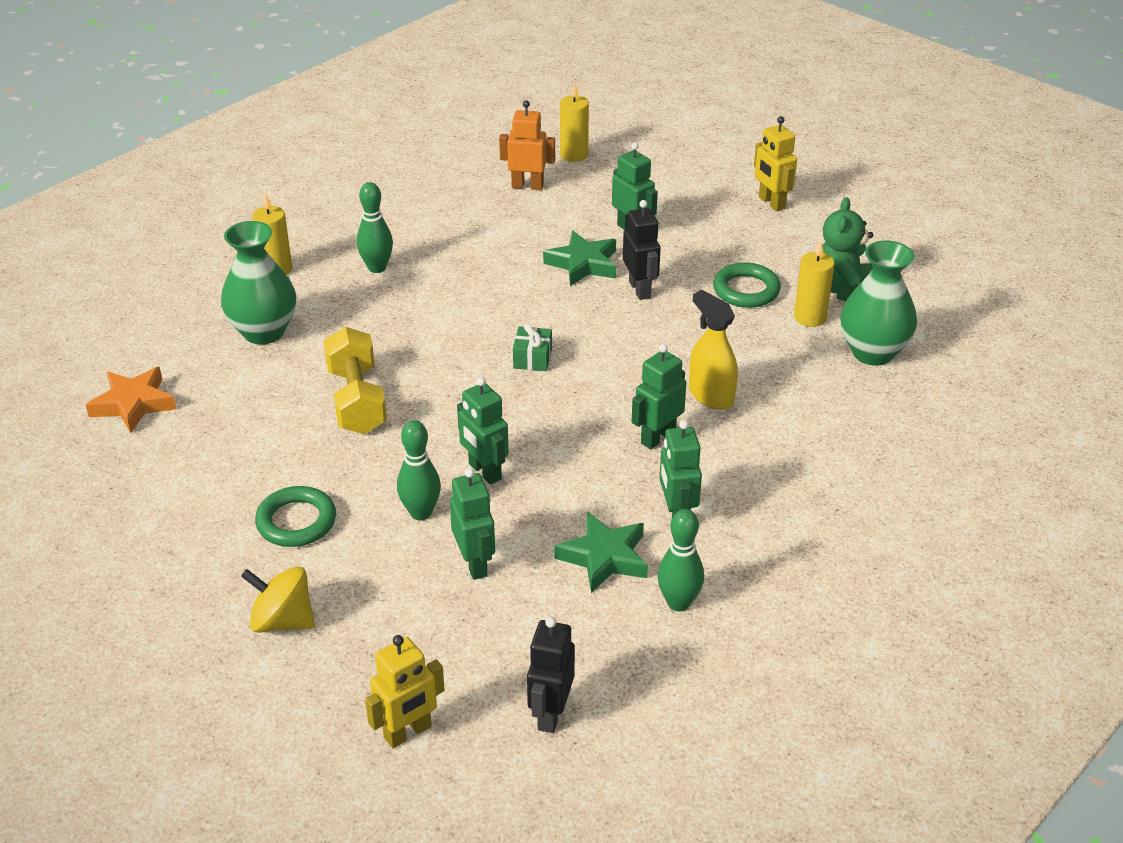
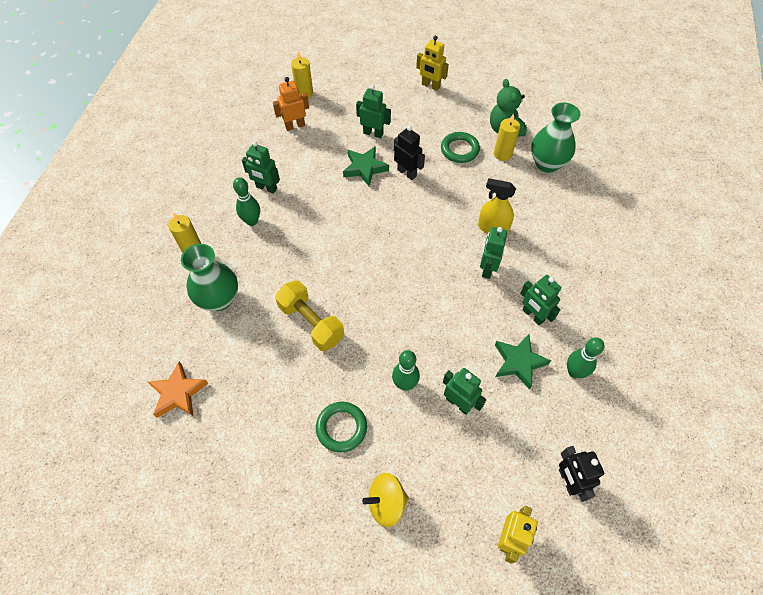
camera: 30 degrees left, 20 degrees up
green robot [457,377,509,485] -> green robot moved to [242,141,280,194]
green gift [513,323,552,371] -> none

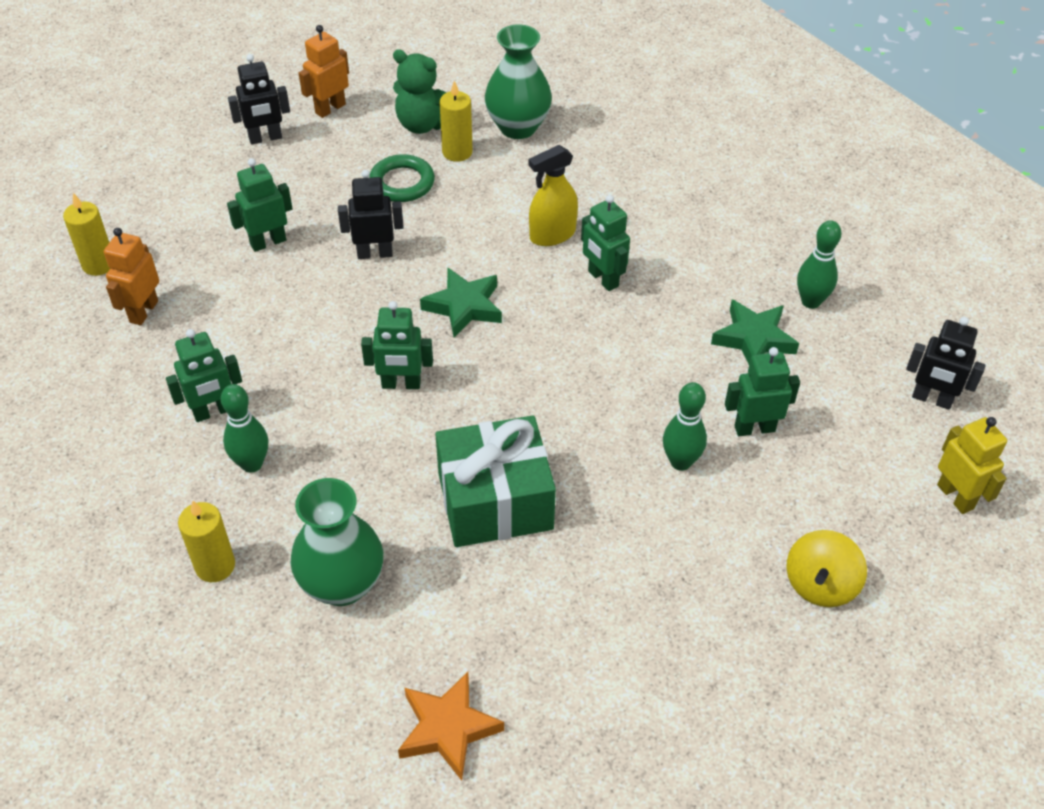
camera: 50 degrees left, 10 degrees down
yellow dumbbell [275,280,344,351] -> green gift [435,415,556,547]
green ring [316,402,367,453] -> none
green star [343,146,389,186] -> green star moved to [420,268,502,338]
yellow robot [416,36,449,91] -> black robot [228,54,290,145]
green robot [520,275,561,325] -> green robot moved to [361,301,433,389]
none -> orange robot [299,25,349,118]

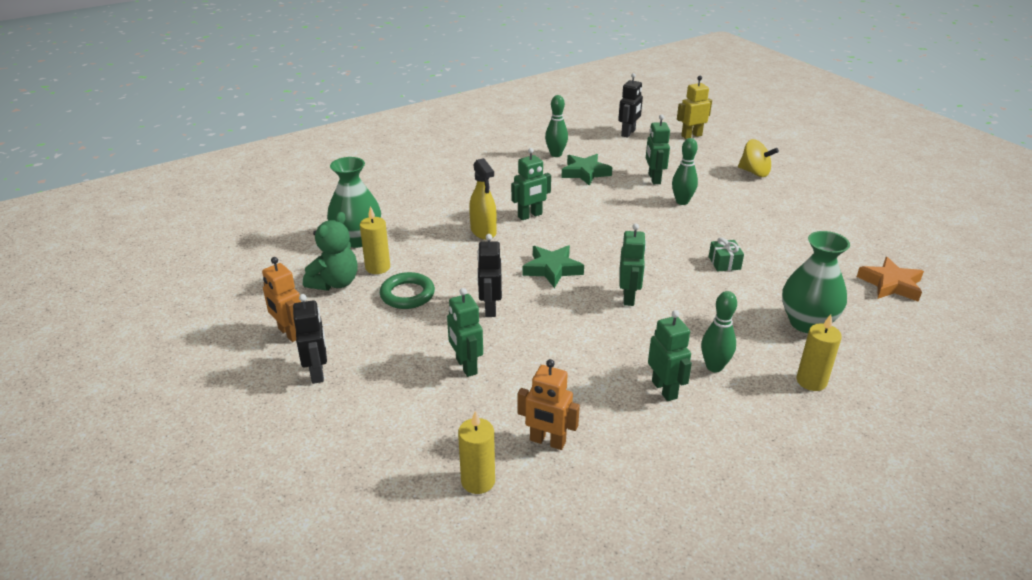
camera: 85 degrees left, 15 degrees down
green gift [435,415,556,547] -> green gift [709,237,744,272], size x0.42

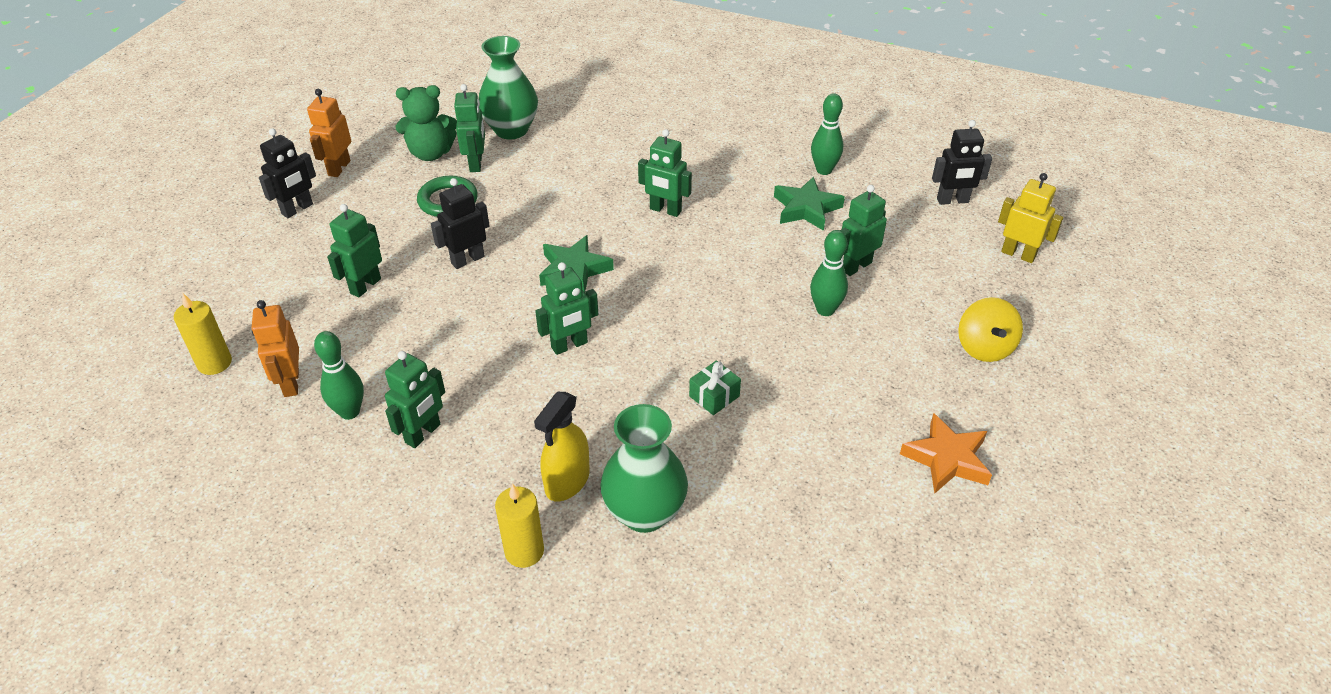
camera: 55 degrees right, 10 degrees up
yellow candle [360,206,390,274] -> green robot [454,84,485,172]
yellow spray bottle [469,158,497,240] -> yellow spray bottle moved to [534,392,590,501]
green bowling pin [701,291,737,372] -> green bowling pin moved to [314,331,364,420]
orange star [857,257,924,302] -> orange star moved to [900,413,992,494]

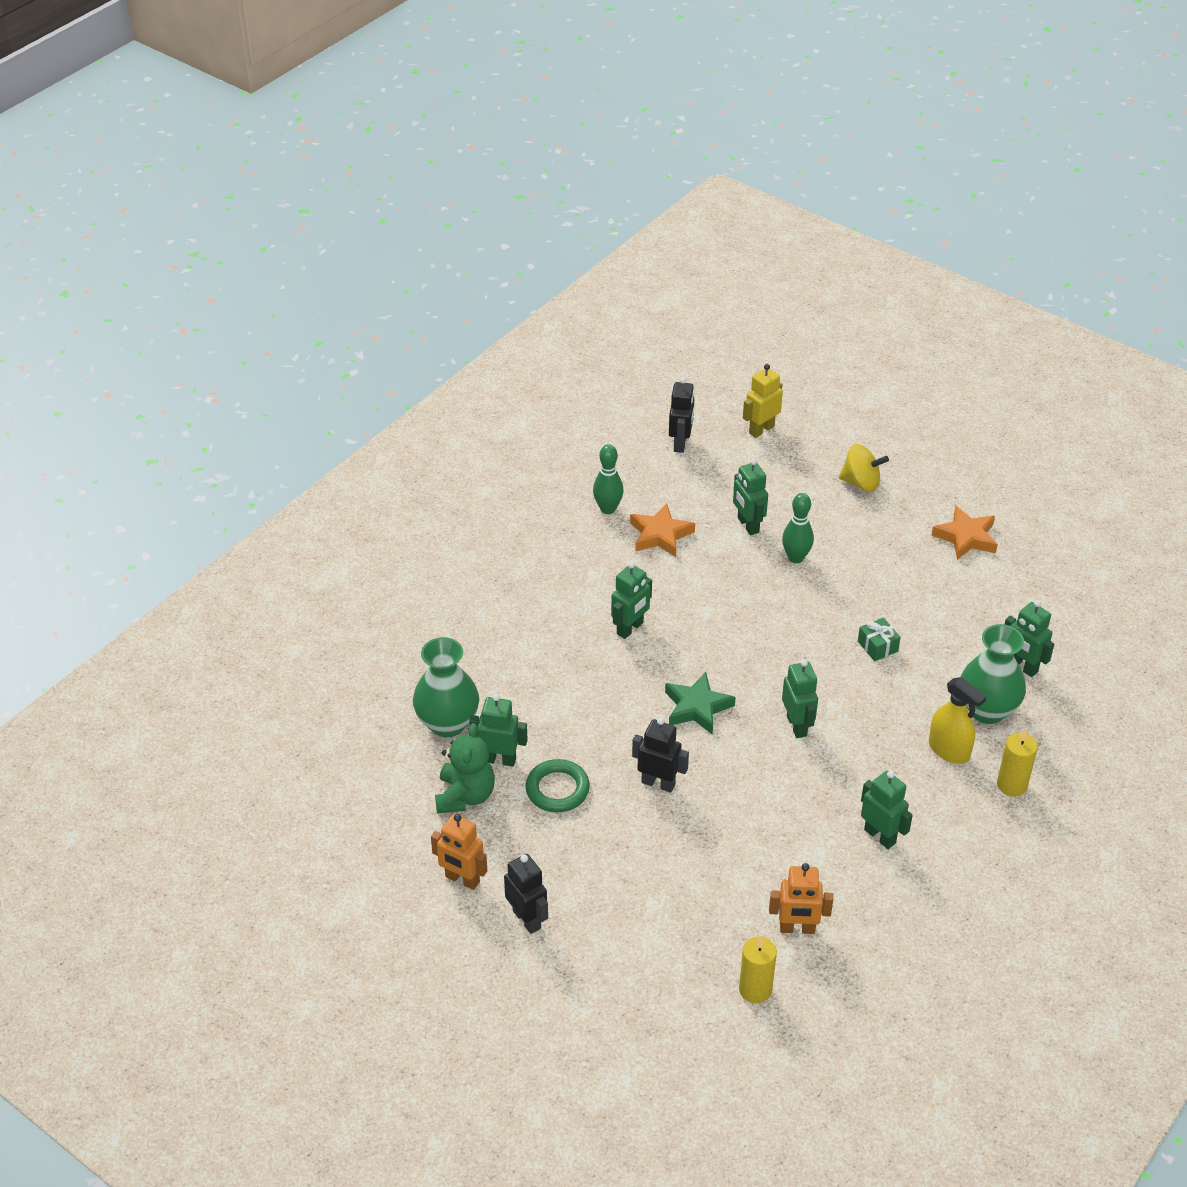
camera: 75 degrees left, 0 degrees up
green bowling pin [314,331,364,420] -> none
green robot [327,204,382,298] -> green robot moved to [1004,600,1054,677]
black robot [431,178,490,269] -> black robot turned 135 degrees clockwise [632,717,689,793]
green star [774,177,845,231] -> orange star [630,503,695,557]

